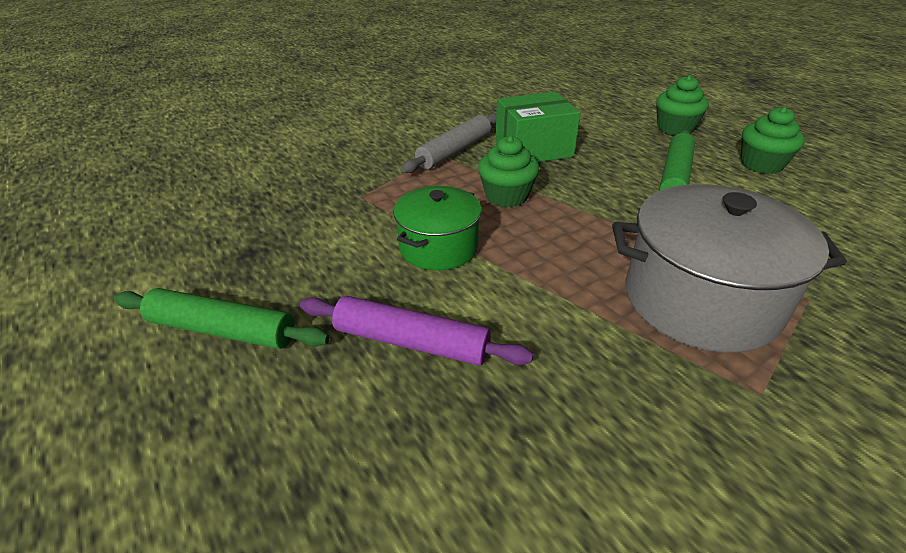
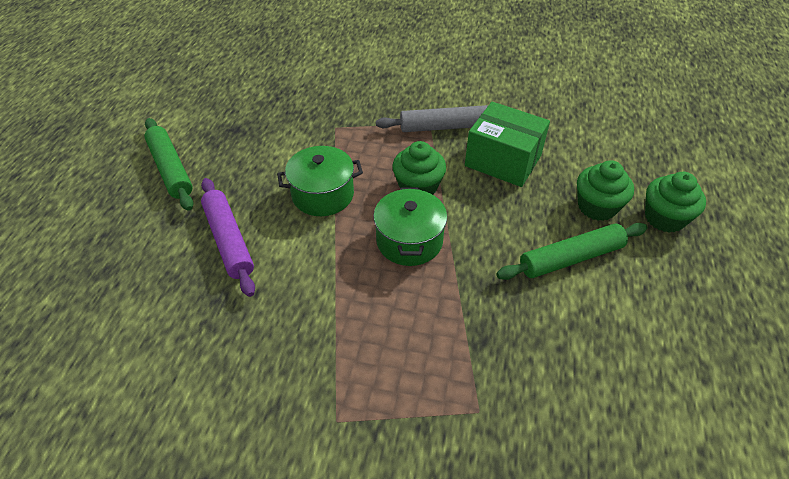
camera: 45 degrees right, 10 degrees up
grey pot [612,184,847,353] -> none
green cupcake [741,107,805,174] -> green cupcake moved to [577,160,634,221]
none -> green pot [373,188,447,266]

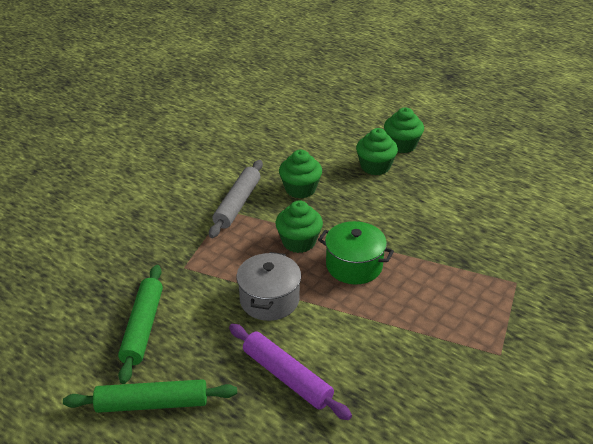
camera: 65 degrees left, 10 degrees down
purple rolling pin [201,178,255,297] -> purple rolling pin turned 45 degrees clockwise [229,324,352,420]
green pot [277,146,363,216] -> grey pot [236,252,301,321]
green box [465,102,550,187] -> green cupcake [279,150,322,198]
green rolling pin [496,223,647,280] -> green rolling pin moved to [118,265,163,384]

